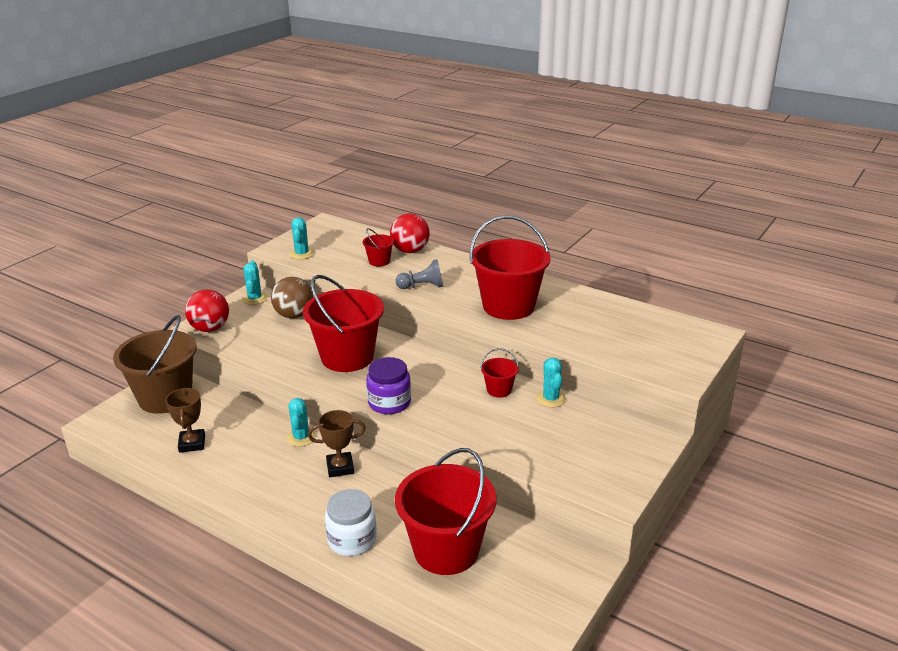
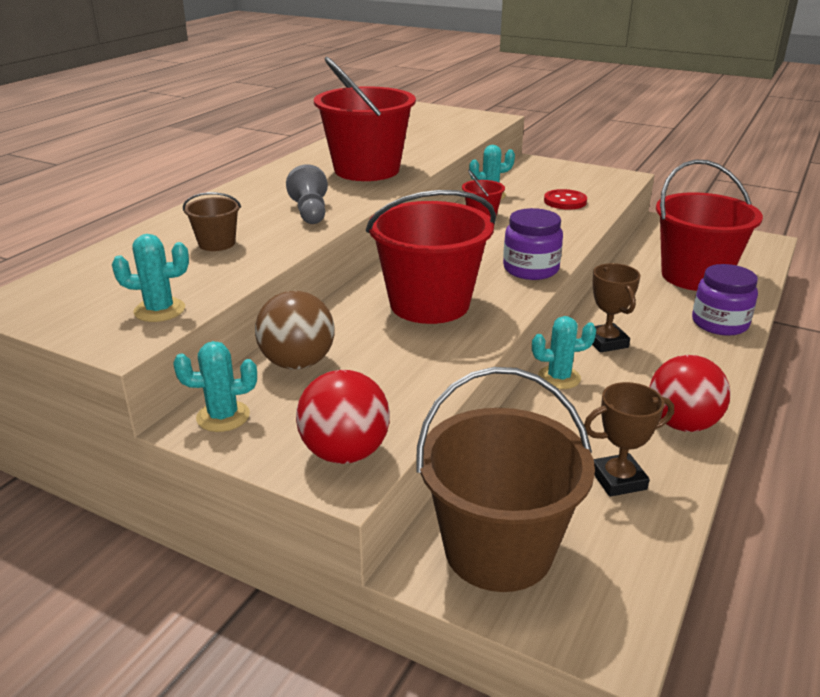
camera: 95 degrees left, 0 degrees up
white jar [325,489,377,556] -> purple jar [692,264,758,336]
red bucket [362,228,394,267] -> brown bucket [183,192,241,251]
red ball [390,213,430,253] -> red ball moved to [649,355,731,432]
none -> red button [544,189,587,210]

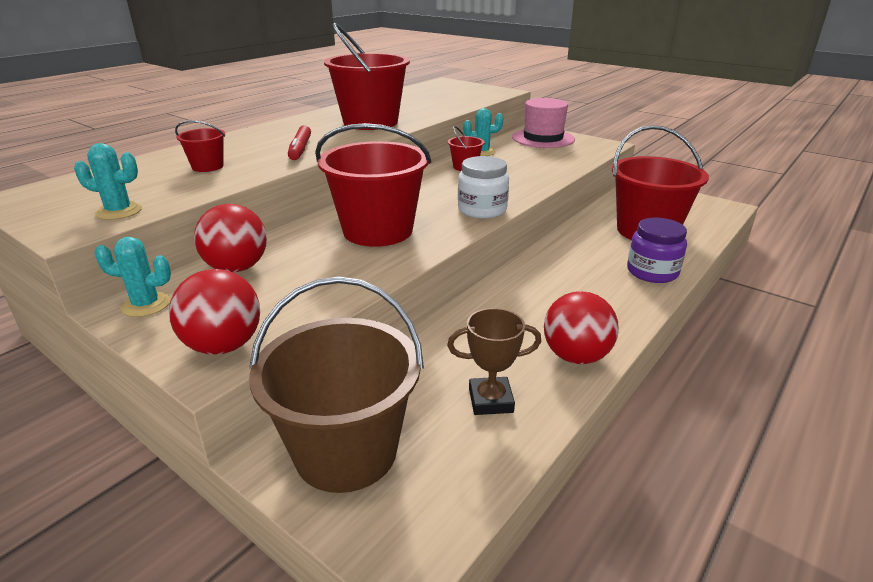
camera: 10 degrees right, 0 degrees up
brown bucket [183,192,241,251] -> red bucket [175,120,225,172]
brown ball [255,291,335,370] -> red ball [194,204,267,272]
grey pawn [286,164,328,224] -> red marker [288,125,311,160]
purple jar [503,208,563,280] -> white jar [458,156,509,219]
turquoise cactus [532,316,596,389] -> none
red button [544,189,587,210] -> none
brown trophy [592,263,640,352] -> none
none -> pink hat [512,98,575,148]

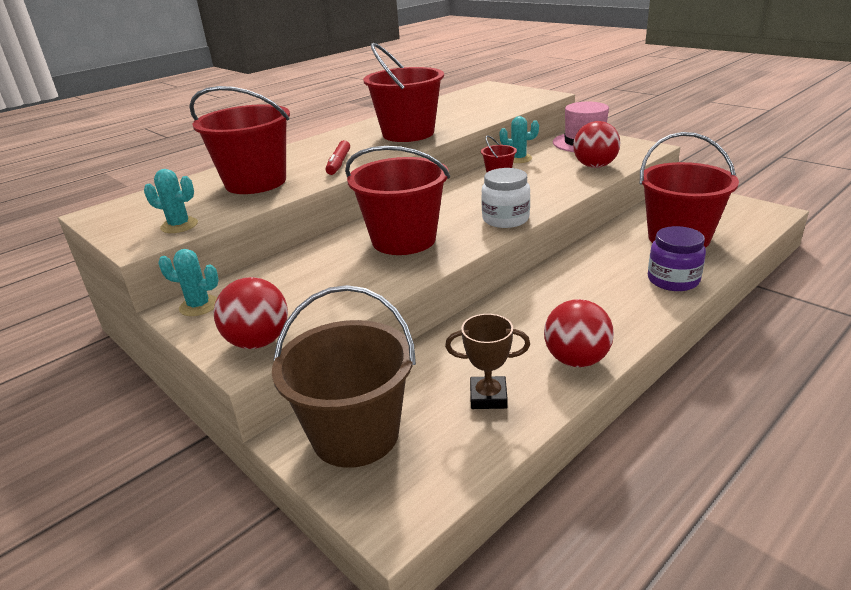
camera: 10 degrees right, 0 degrees up
red bucket [175,120,225,172] -> red bucket [189,86,290,194], size x2.25
red ball [194,204,267,272] -> red ball moved to [573,121,620,168]

